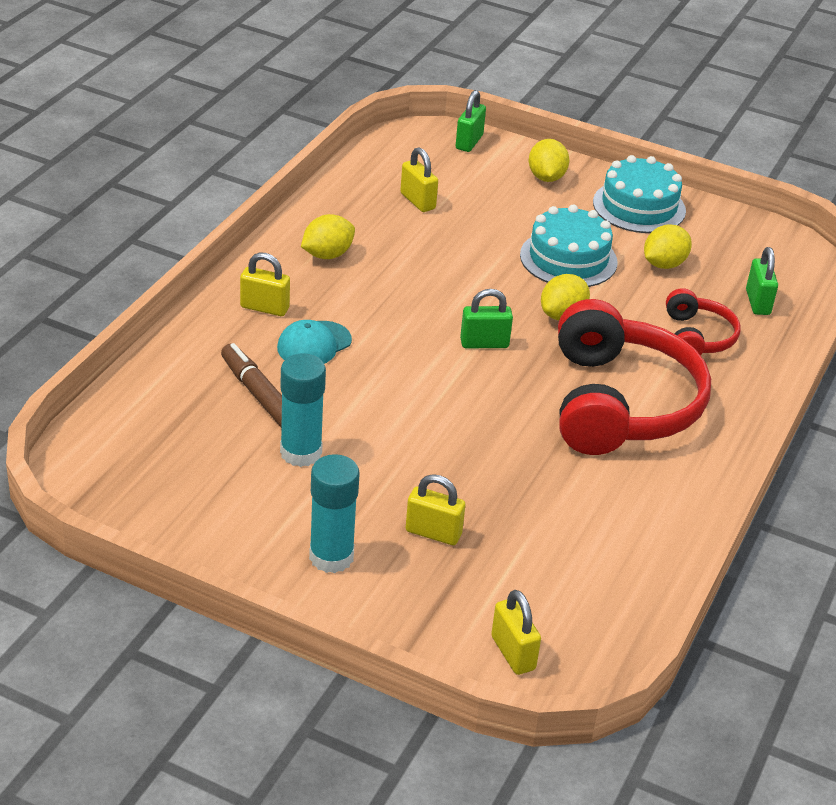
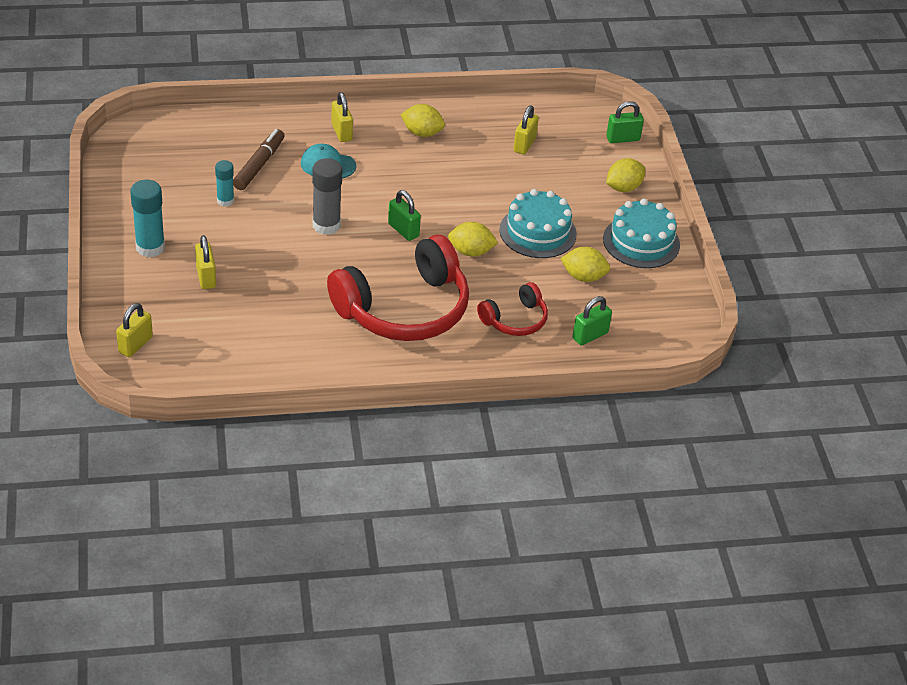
camera: 55 degrees right, 5 degrees up
turquoise glue stick [280,353,326,467] -> turquoise glue stick [215,160,234,207], size x0.61
none -> grey glue stick [312,158,343,235]

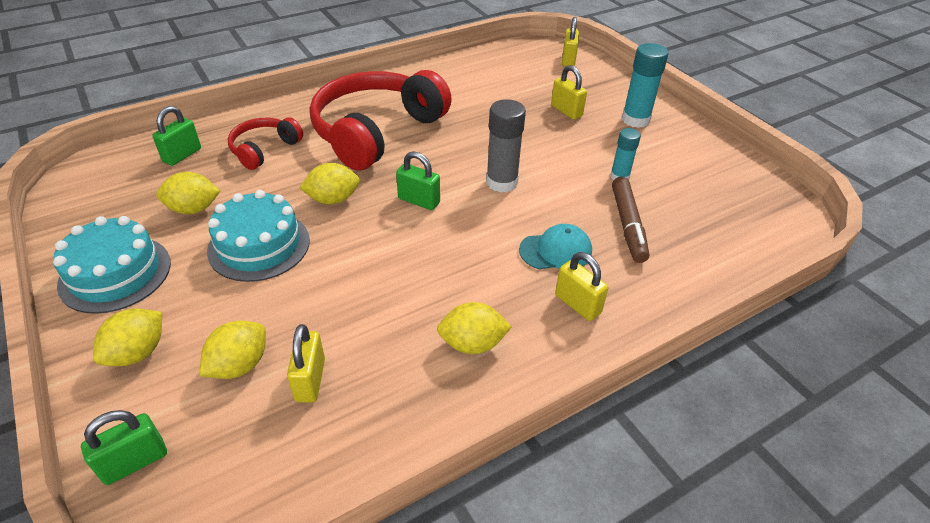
camera: 160 degrees right, 0 degrees up
none -> yellow lemon [200,321,266,379]

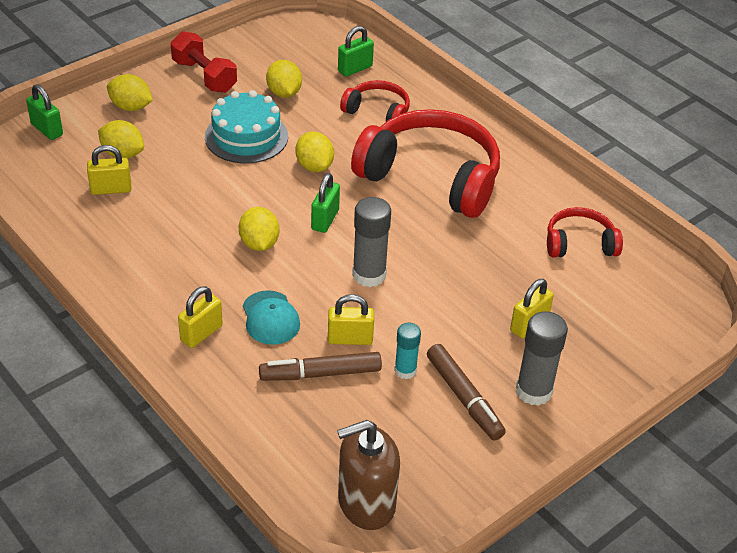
camera: 80 degrees right, 0 degrees up
turquoise cake [53,216,171,314] -> red dumbbell [171,31,237,93]
green padlock [152,106,201,166] -> green padlock turned 60 degrees counterclockwise [338,26,374,77]
yellow lemon [437,302,512,354] -> yellow lemon moved to [239,207,280,251]
yellow padlock [562,17,579,67] -> yellow padlock moved to [328,294,374,345]
turquoise glue stick [622,43,668,128] -> grey glue stick [516,311,568,406]
none -> brown soap dispenser [337,420,400,530]
none -> brown marker [427,344,506,440]
none -> red headphones [547,207,623,257]

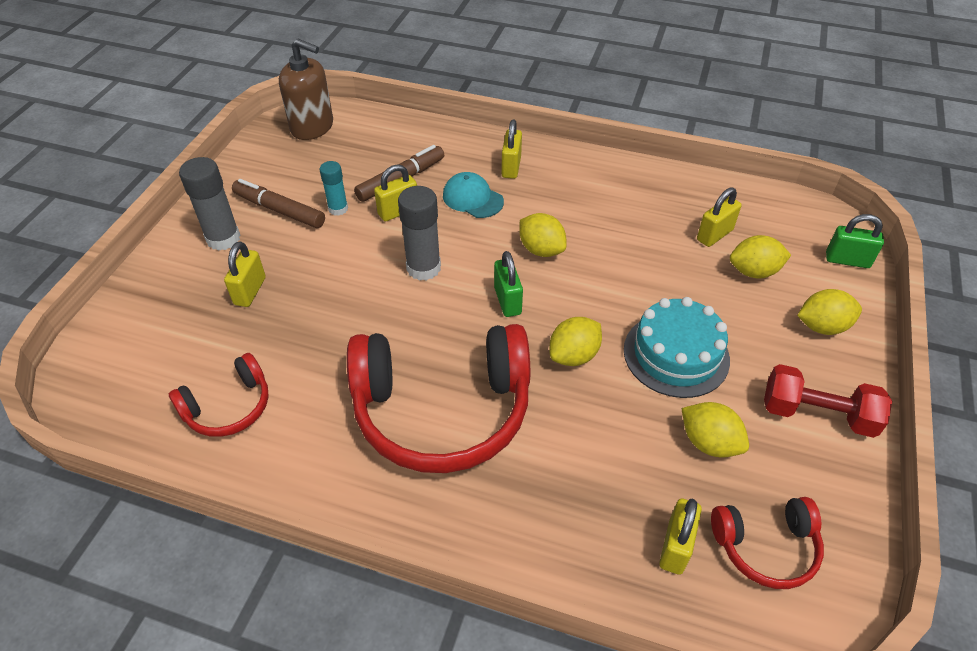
camera: 150 degrees right, 5 degrees up
yellow lemon [296,132,334,172] -> yellow lemon turned 75 degrees counterclockwise [549,317,602,366]
brown soap dispenser [337,420,400,530] -> brown soap dispenser turned 75 degrees clockwise [279,39,333,140]
green padlock [338,26,374,77] -> yellow padlock [659,498,702,575]
red headphones [340,80,410,121] -> red headphones moved to [711,497,824,589]

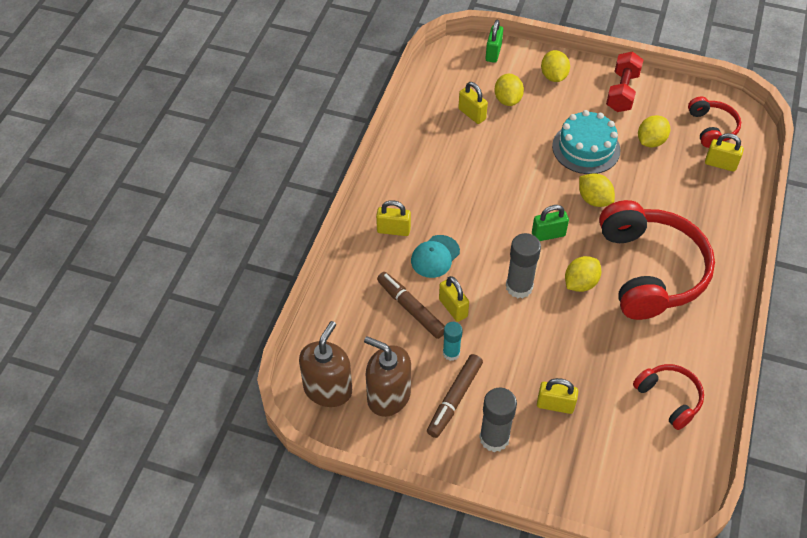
camera: 90 degrees left, 5 degrees up
yellow lemon [520,213,567,257] -> yellow lemon moved to [565,256,601,292]
none -> brown soap dispenser [364,336,411,417]

